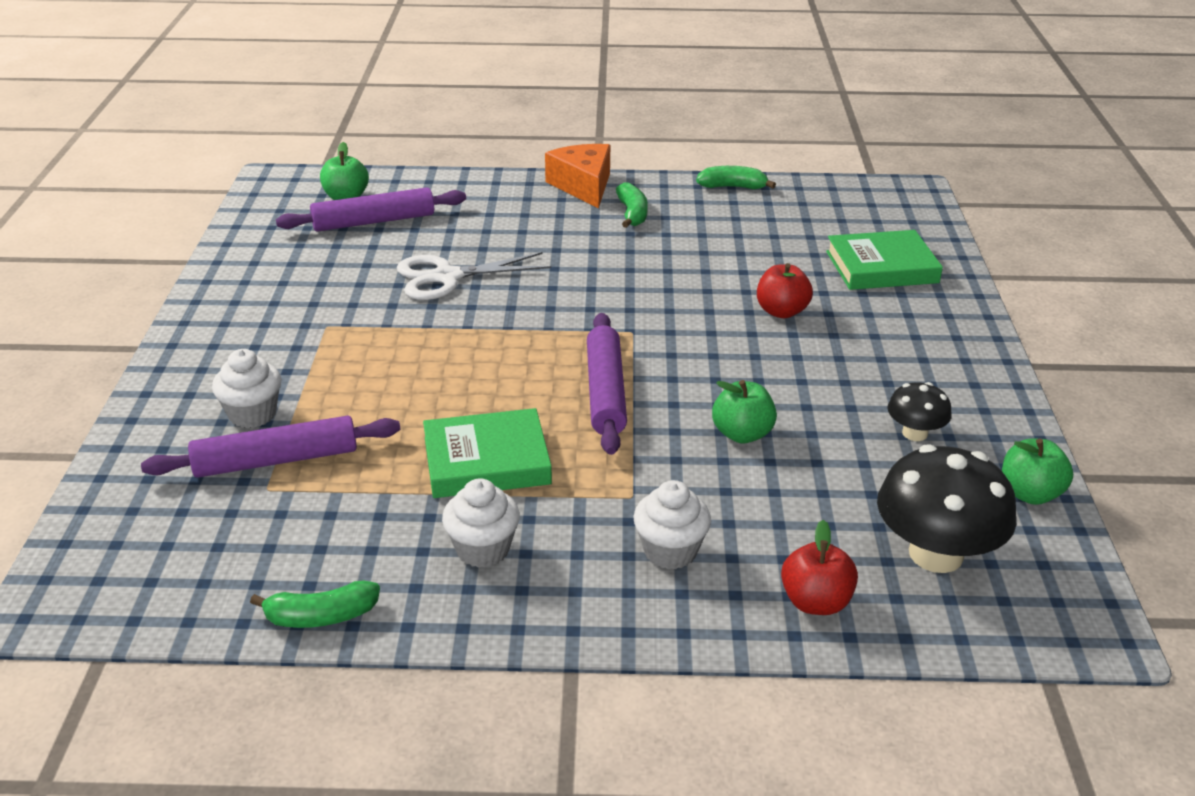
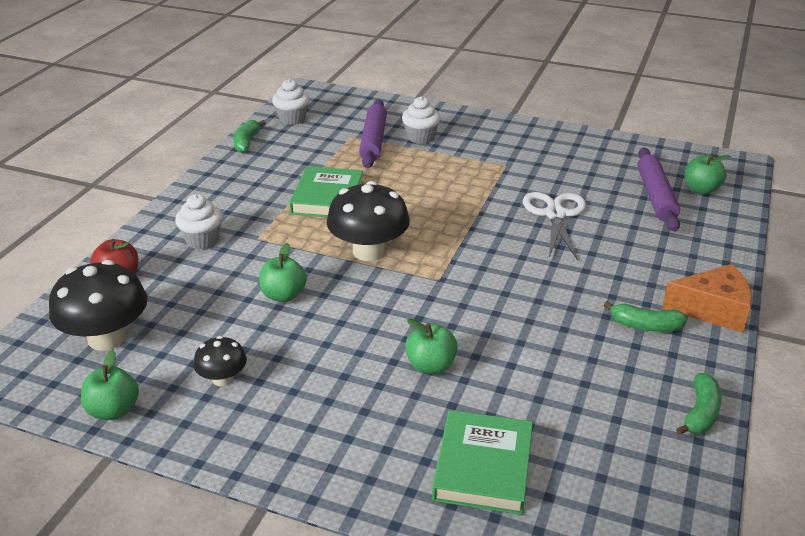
camera: 110 degrees right, 0 degrees up
white cupcake [442,478,520,568] -> white cupcake moved to [272,79,310,125]
purple rolling pin [587,313,627,455] -> black mushroom [327,181,410,261]
red apple [757,263,813,318] -> green apple [405,318,458,374]

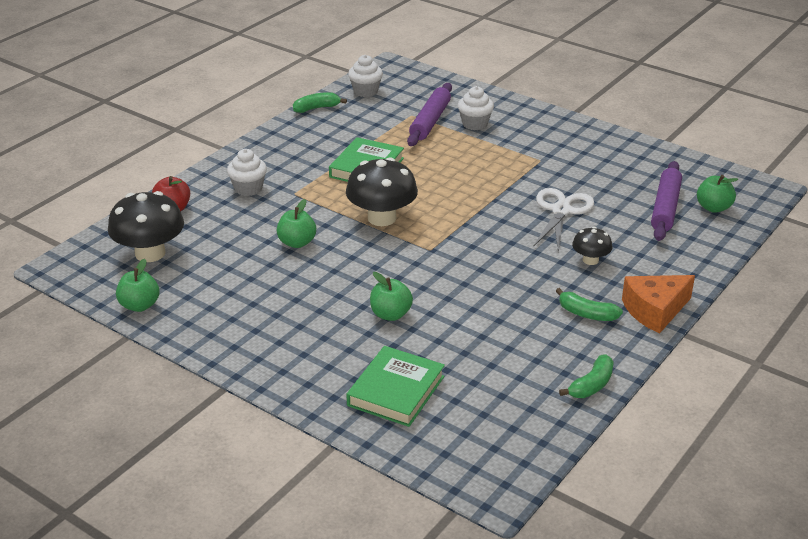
camera: 15 degrees right, 0 degrees up
black mushroom [193,336,247,386] -> black mushroom moved to [572,227,612,265]
green banana [233,120,266,153] -> green banana turned 45 degrees clockwise [293,92,347,113]
orange cheese [662,264,752,333] -> orange cheese turned 135 degrees clockwise [622,275,695,334]

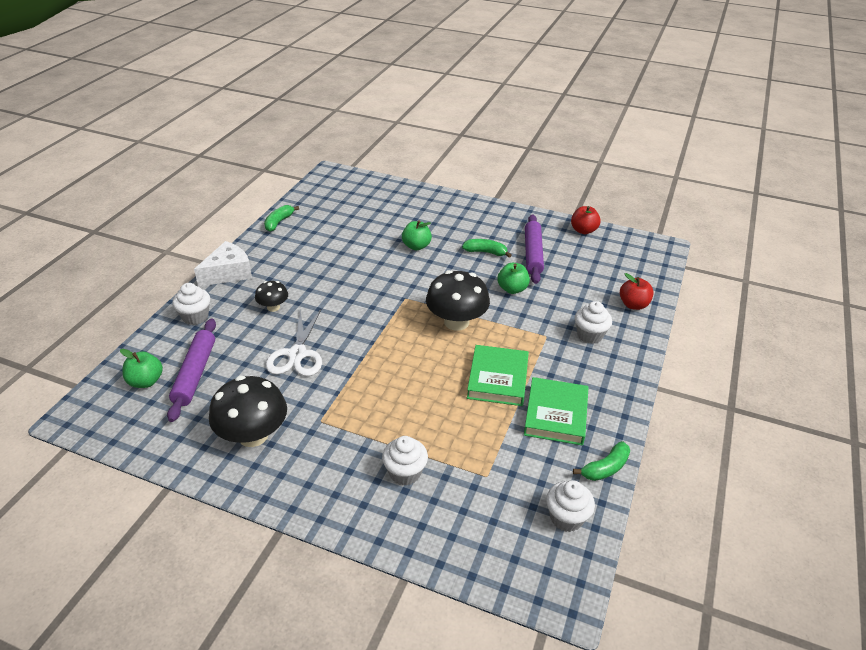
camera: 165 degrees right, 5 degrees up
black mushroom [108,191,184,262] -> black mushroom moved to [209,376,287,447]
green apple [116,259,159,312] -> red apple [571,206,601,234]
green book [346,346,445,427] -> green book moved to [524,377,589,445]
purple rolling pin [407,83,452,146] -> purple rolling pin moved to [525,214,544,284]
green banana [556,288,623,321] -> green banana moved to [462,239,512,258]
orange cheese [622,275,695,334] -> white cheese [194,241,252,287]
none -> white cupcake [172,283,210,325]

